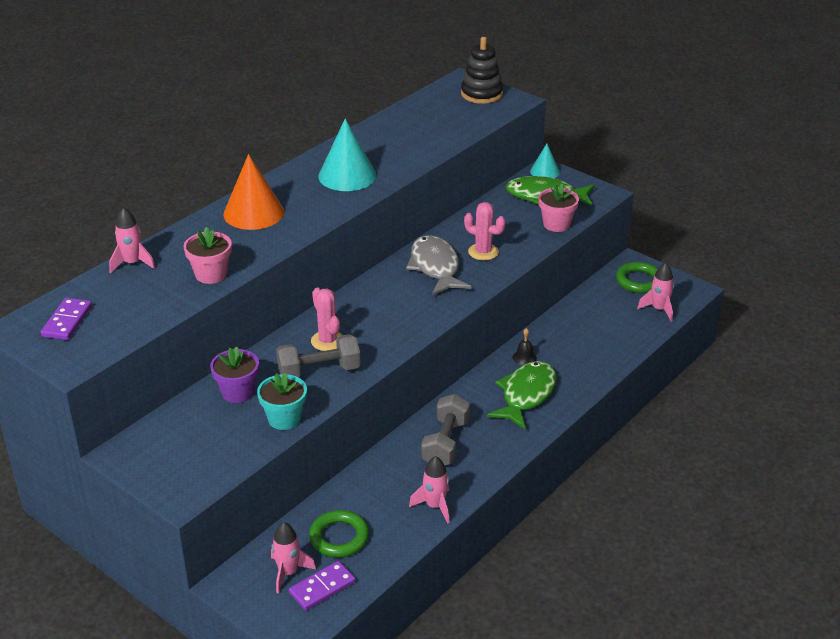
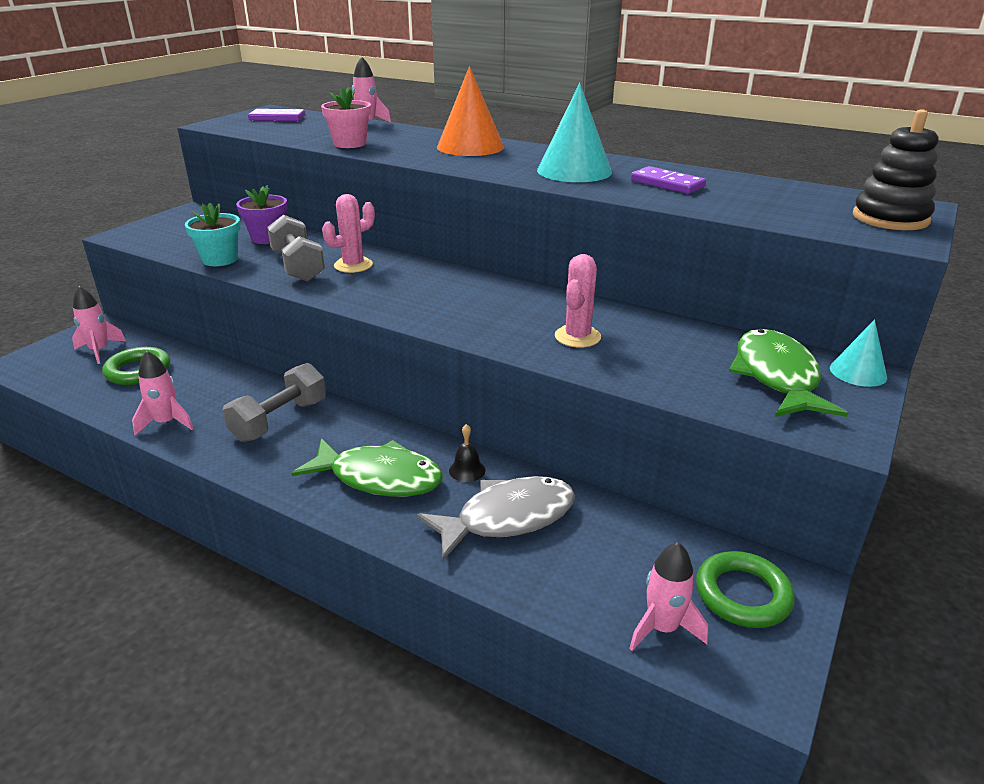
camera: 80 degrees right, 5 degrees down
purple domino [289,561,356,611] -> purple domino moved to [631,166,706,194]
grey fish [406,235,471,295] -> grey fish moved to [417,476,575,560]
grey dumbbell [421,394,470,465] -> grey dumbbell turned 60 degrees counterclockwise [223,363,326,442]
pink flower pot [538,184,579,232] -> none

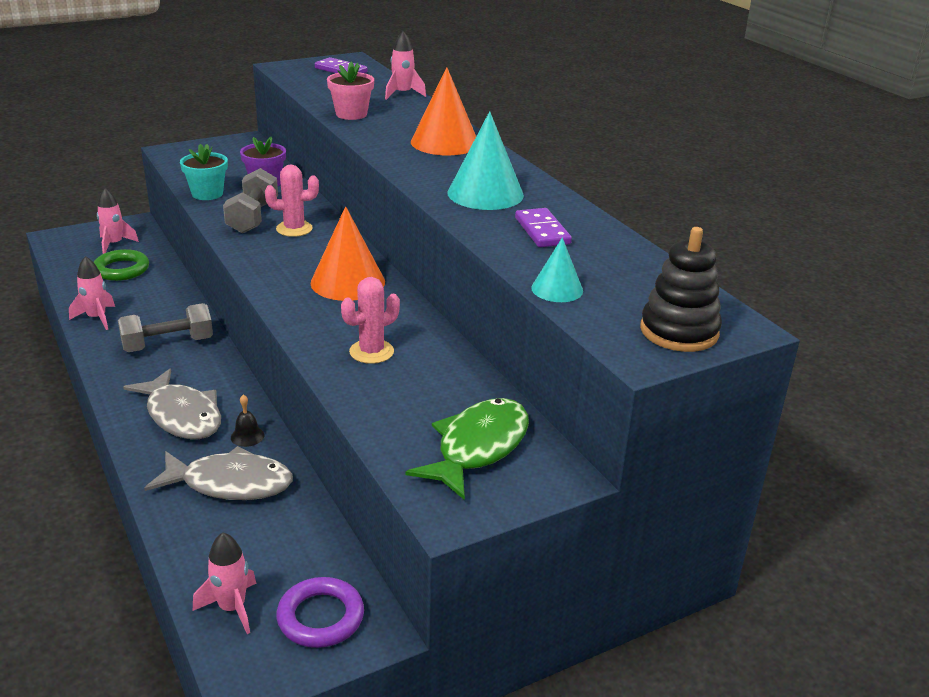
camera: 30 degrees right, 0 degrees up
green fish [292,438,443,497] -> grey fish [123,369,221,439]
green ring [696,551,795,628] -> purple ring [276,577,364,648]
turquoise cone [830,319,887,387] -> turquoise cone moved to [531,237,583,302]
none -> orange cone [311,206,385,301]

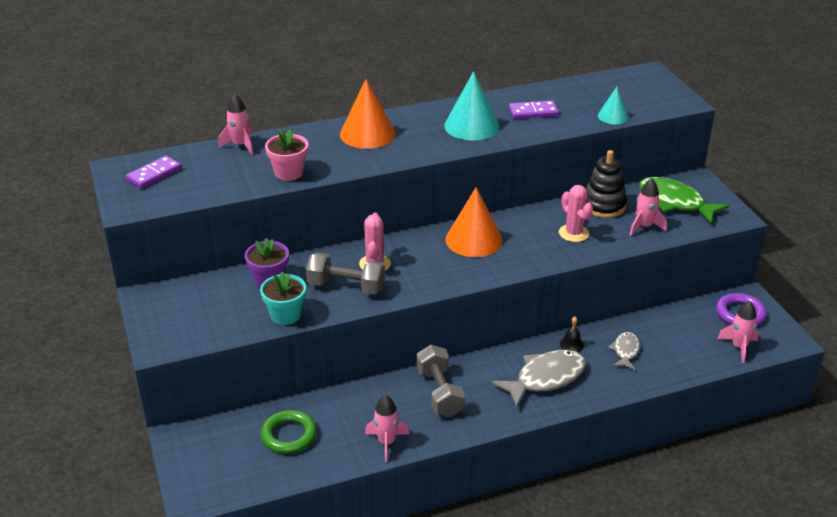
camera: 80 degrees left, 5 degrees up
pink rocket [97,188,139,254] -> pink rocket moved to [630,178,667,236]
grey fish [144,446,293,500] -> grey fish [608,332,640,370], size x0.55
black stacking toy [640,227,722,352] -> black stacking toy moved to [586,150,627,218]

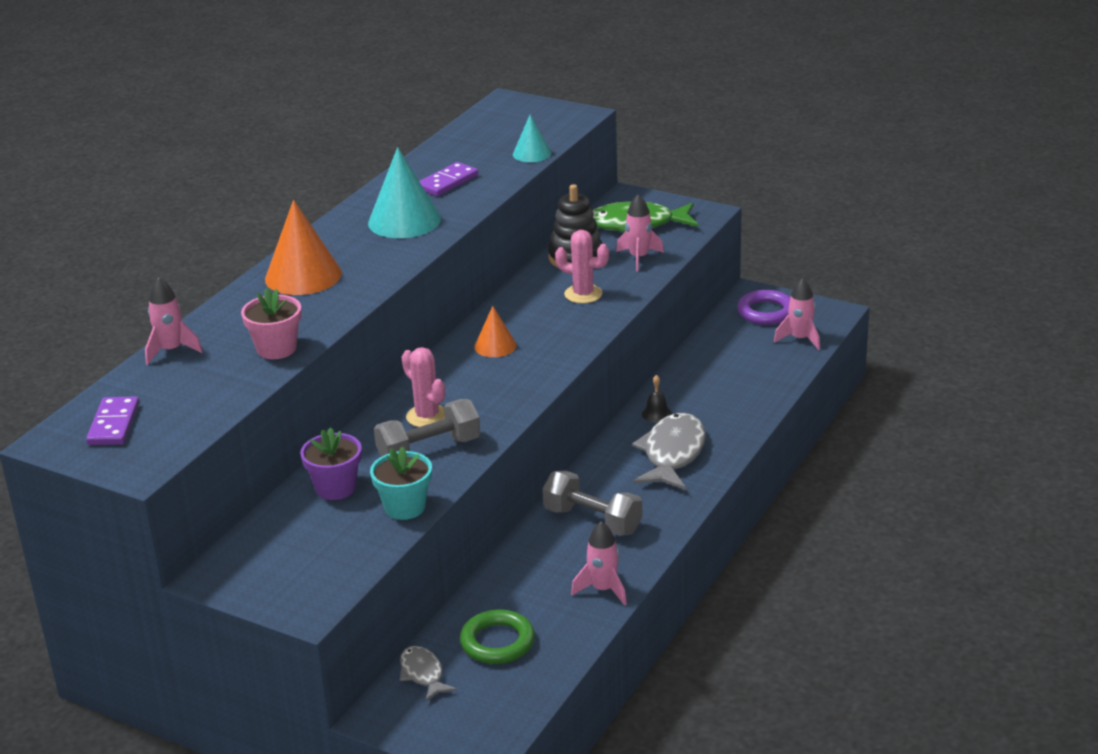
camera: 40 degrees left, 5 degrees down
orange cone [446,187,503,257] -> orange cone [474,306,517,357], size x0.57
grey fish [608,332,640,370] -> grey fish moved to [400,646,457,701]

